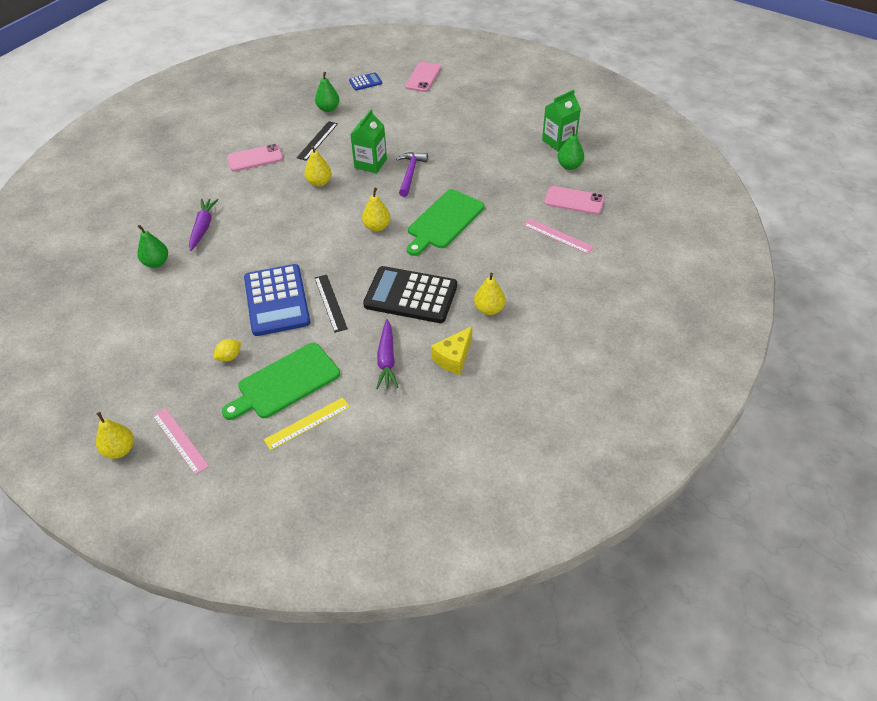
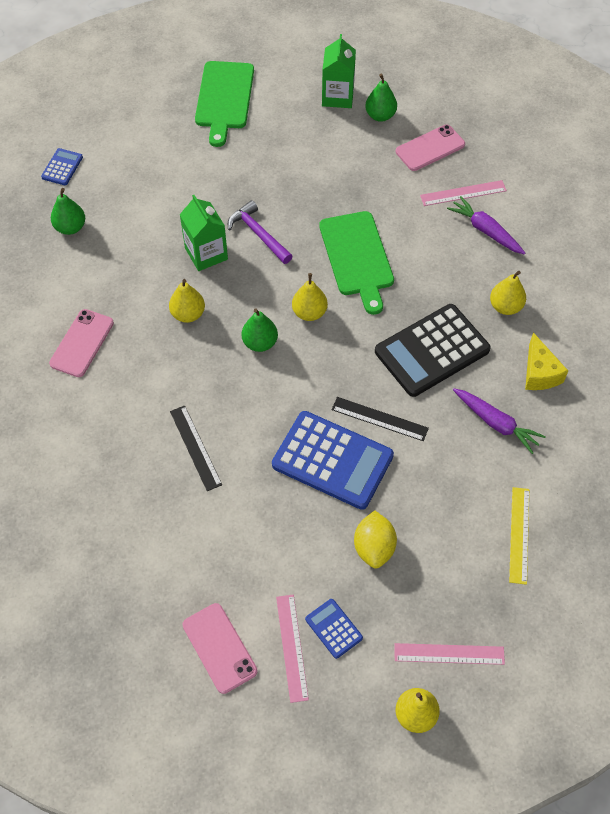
camera: 50 degrees left, 10 degrees up
green pear [137,224,168,268] -> green pear moved to [242,308,278,352]
purple carrot [189,198,219,251] -> purple carrot moved to [447,196,525,255]
yellow lemon [214,339,241,362] -> yellow lemon [354,511,397,568], size x1.59
green cutting board [222,343,340,420] -> green cutting board moved to [195,61,254,147]
black ruler [297,121,338,161] -> black ruler moved to [170,405,222,491]
pink phone [405,62,441,92] -> pink phone moved to [183,603,258,694]
none -> pink ruler [276,595,309,703]
none -> blue calculator [305,599,363,659]

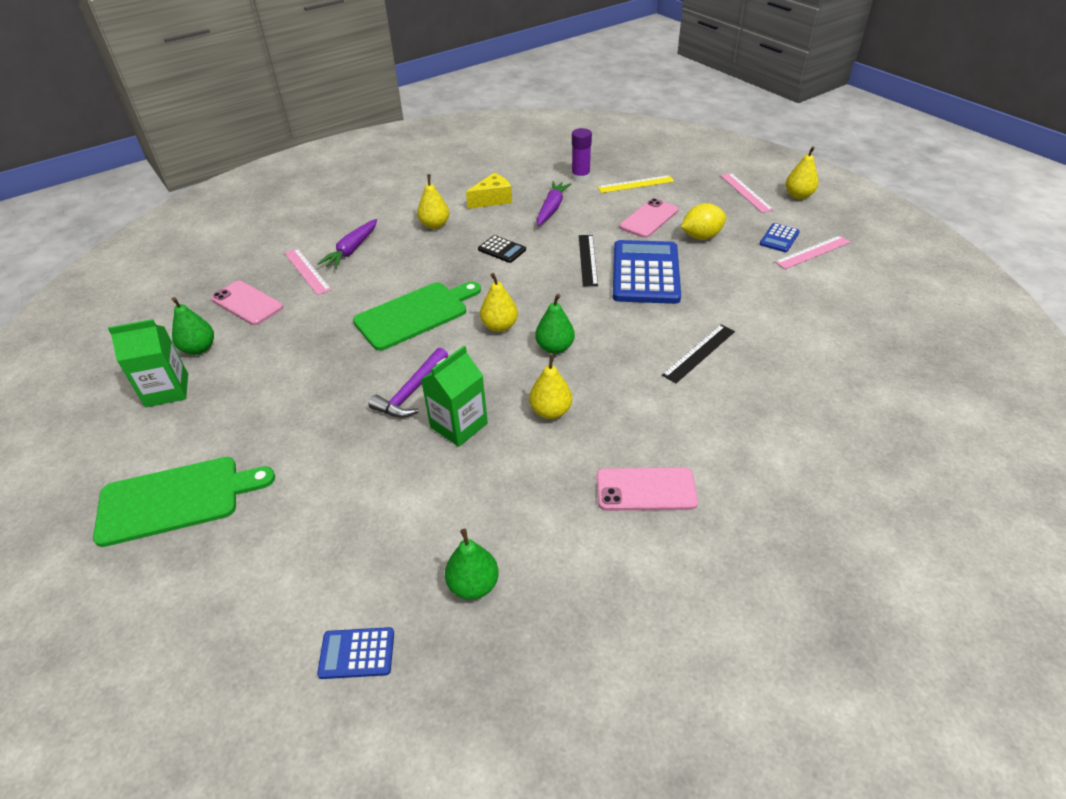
camera: 110 degrees left, 15 degrees down
pink phone [183,603,258,694] -> pink phone moved to [620,198,678,238]
black calculator [375,304,491,397] -> black calculator [478,235,526,263], size x0.46
none -> purple glue stick [571,128,592,182]

